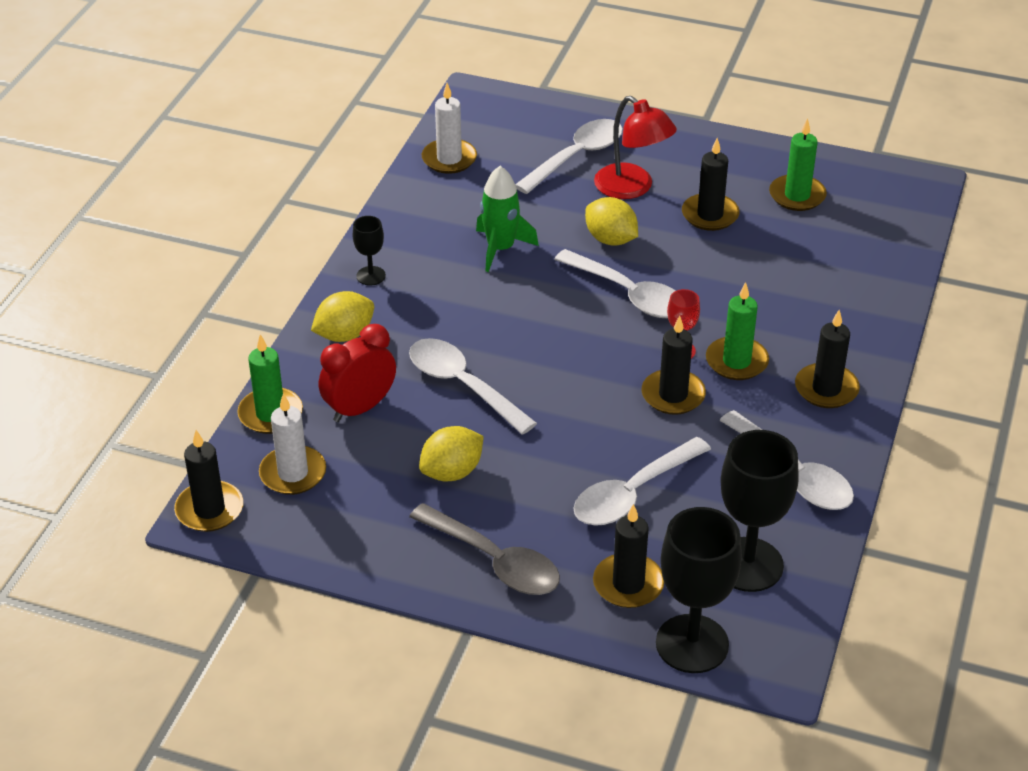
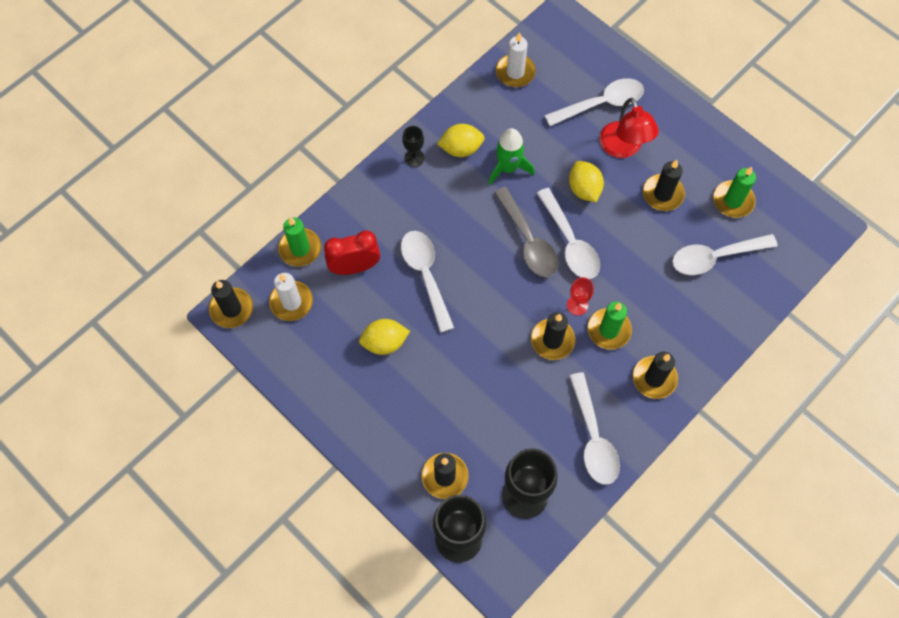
camera: 25 degrees right, 25 degrees up
yellow lemon [311,291,374,342] -> yellow lemon moved to [437,124,485,157]
grey spoon [409,503,560,595] -> grey spoon moved to [494,187,558,277]
white spoon [573,437,711,526] -> white spoon moved to [672,234,778,275]

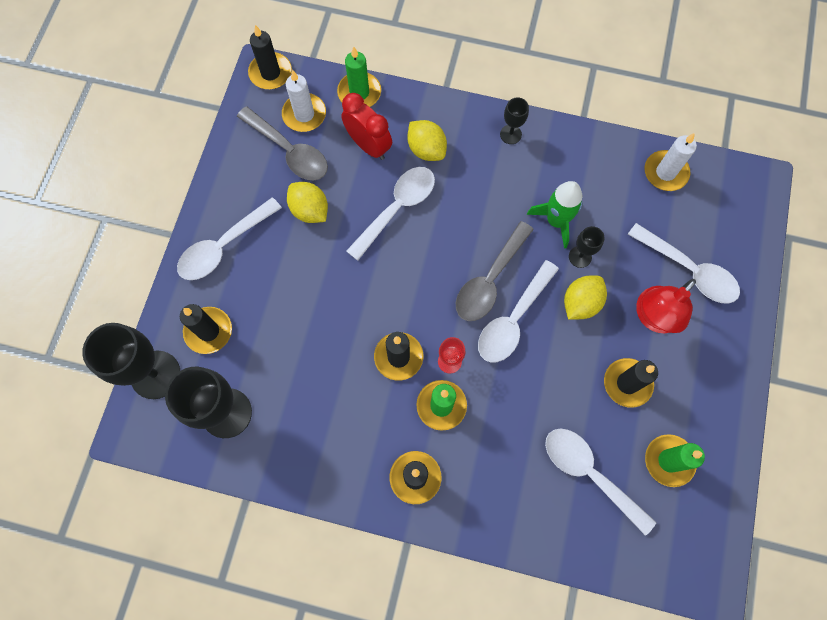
camera: 60 degrees right, 5 degrees up
yellow lemon [437,124,485,157] -> yellow lemon moved to [407,120,447,161]
white spoon [569,372,620,485] -> white spoon moved to [177,197,282,280]
none -> grey spoon [237,107,328,180]
none -> black goblet [569,226,605,268]

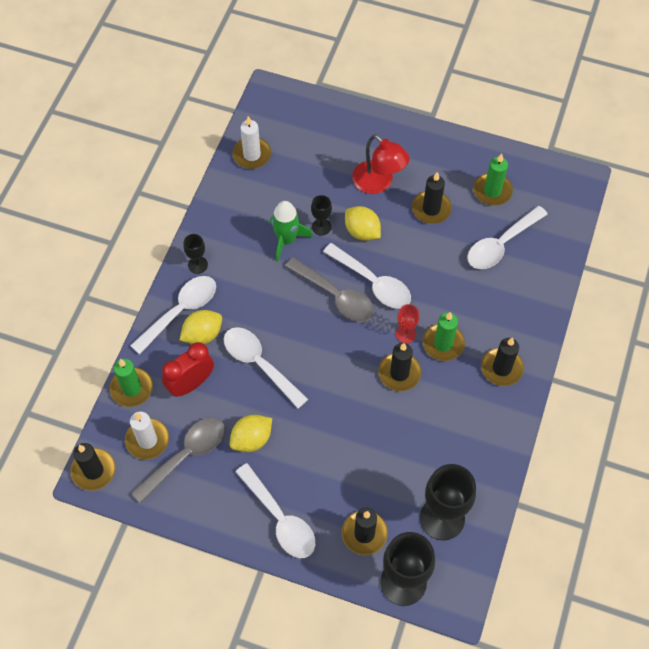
camera: 85 degrees left, 10 degrees down
white spoon [628,223,740,304] -> white spoon moved to [130,276,216,355]

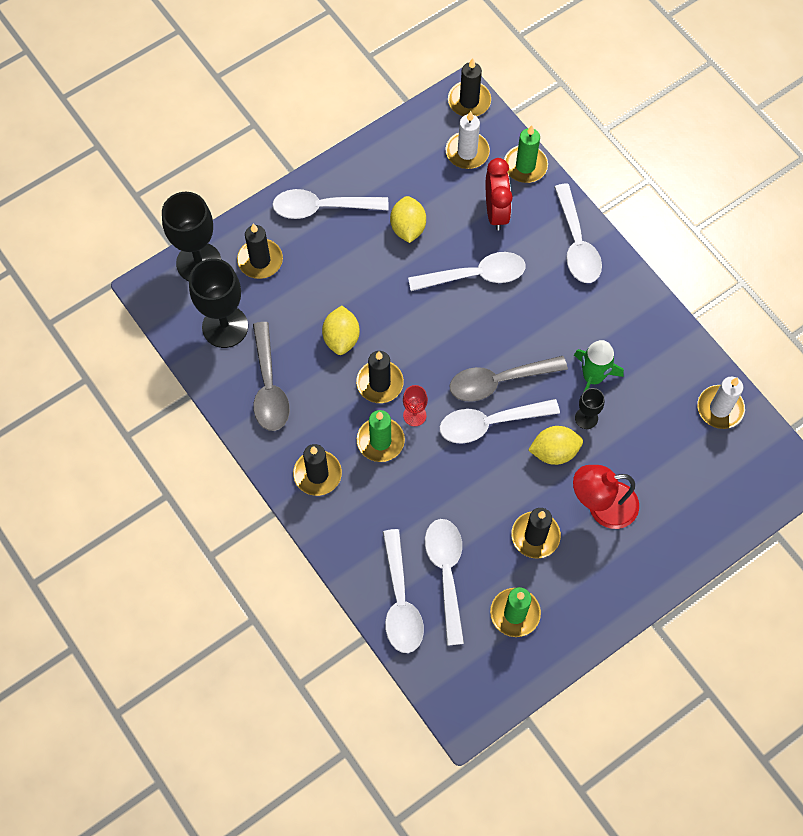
camera: 125 degrees right, 5 degrees up
grey spoon [131,417,225,504] -> grey spoon moved to [253,322,290,431]
yellow lemon [180,310,222,344] -> yellow lemon moved to [322,306,360,355]
black goblet [183,234,208,274] -> none
none -> white spoon [383,529,424,653]

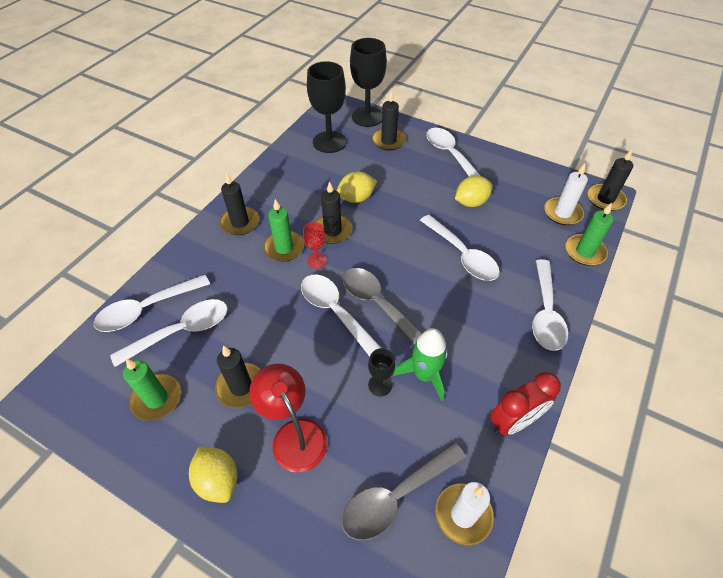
camera: 65 degrees right, 15 degrees down
grey spoon [253,322,290,431] -> grey spoon moved to [342,442,466,540]
red clock [486,158,513,231] -> red clock moved to [490,372,561,436]
yellow lemon [528,426,583,465] -> yellow lemon moved to [189,447,237,503]
white spoon [554,183,602,283] -> white spoon turned 45 degrees counterclockwise [532,259,568,351]

